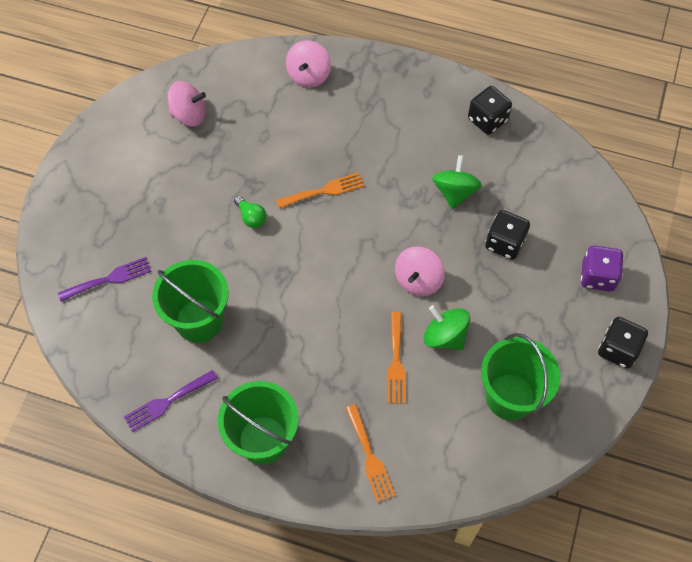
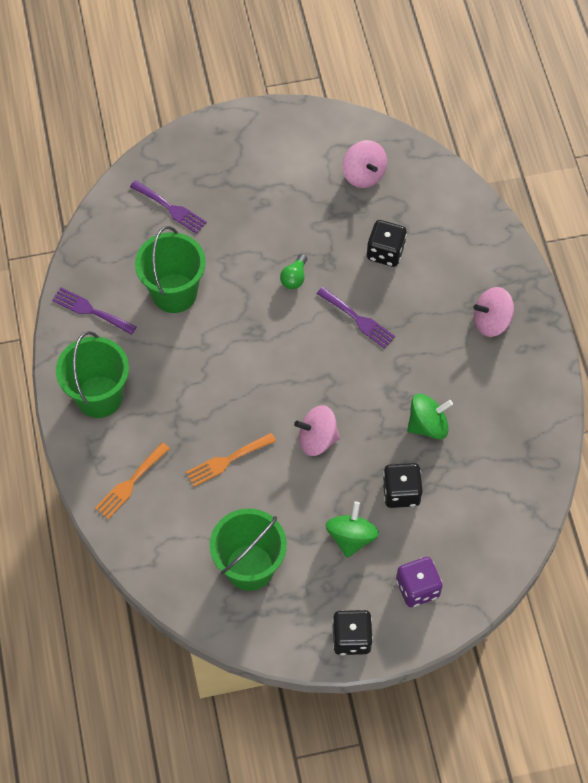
camera: 60 degrees right, 0 degrees up
orange fork [276,172,364,209] -> purple fork [317,287,395,349]
pink spinning top [286,40,331,88] -> pink spinning top moved to [474,287,514,337]
green spinning top [424,305,470,350] -> green spinning top moved to [326,502,379,558]
black dice [468,86,512,135] -> black dice moved to [367,220,407,267]

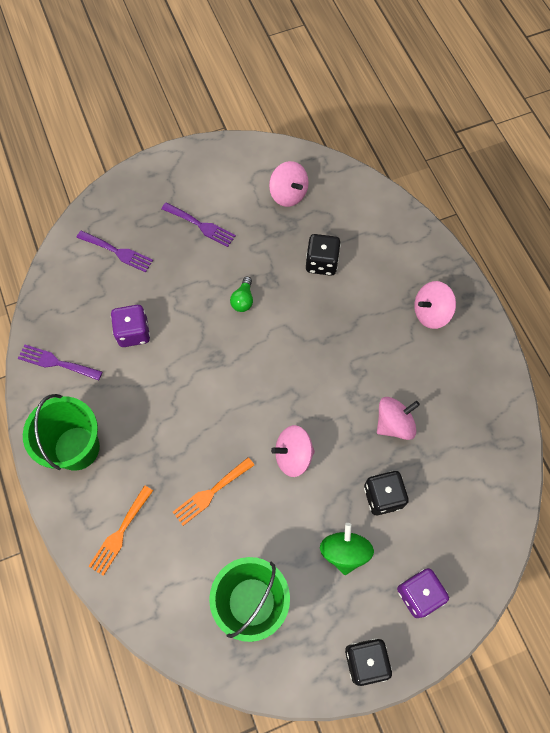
camera: 10 degrees left, 5 degrees up
green bucket [135,226,206,313] -> purple dice [111,305,150,347]
purple fork [317,287,395,349] -> purple fork moved to [162,202,236,247]
green spinning top [408,394,453,439] -> pink spinning top [377,397,420,440]

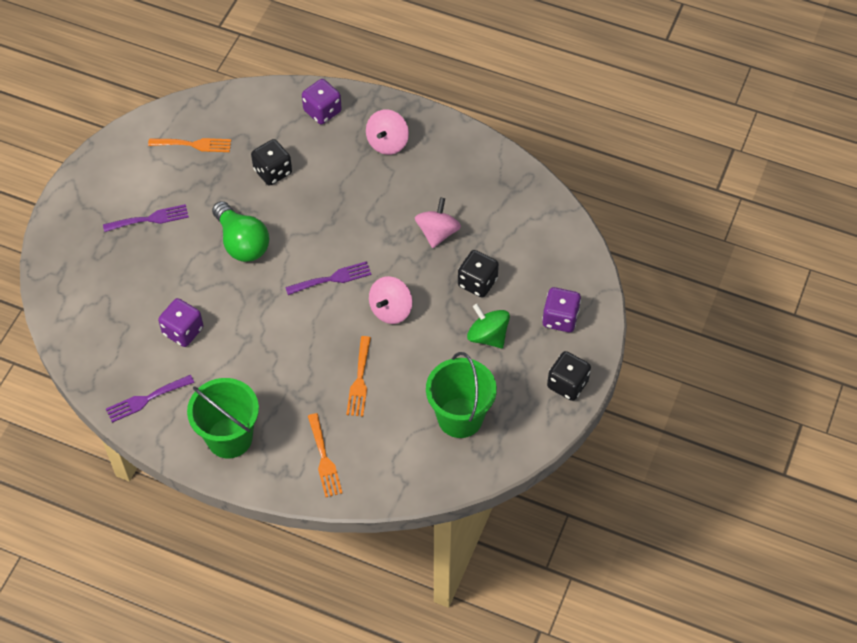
camera: 45 degrees left, 10 degrees down
purple fork [77,230,153,272] -> purple fork moved to [285,261,372,295]
green light bulb [230,276,253,312] -> green light bulb [212,201,269,262], size x1.98
pink spinning top [269,161,309,207] -> orange fork [148,138,231,152]
none -> purple dice [302,79,342,124]

